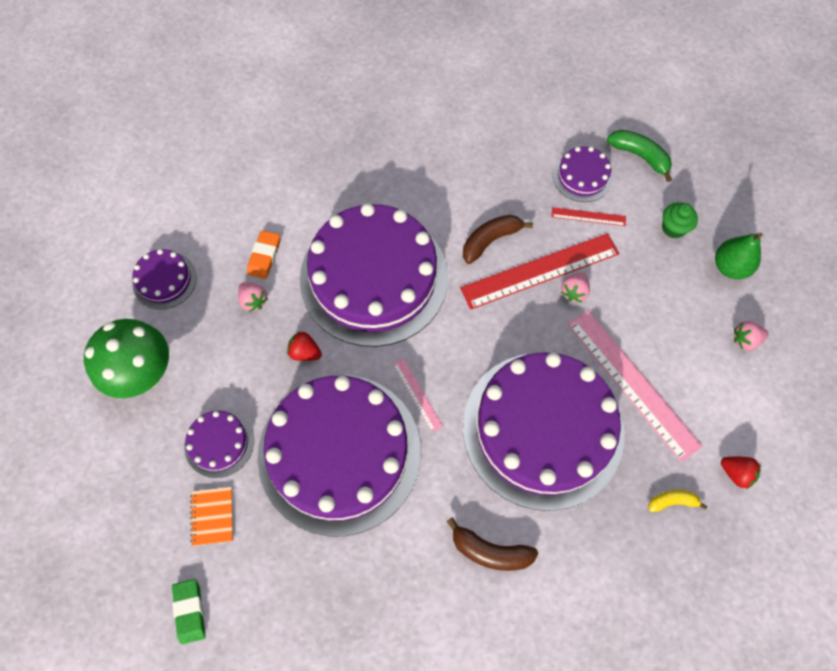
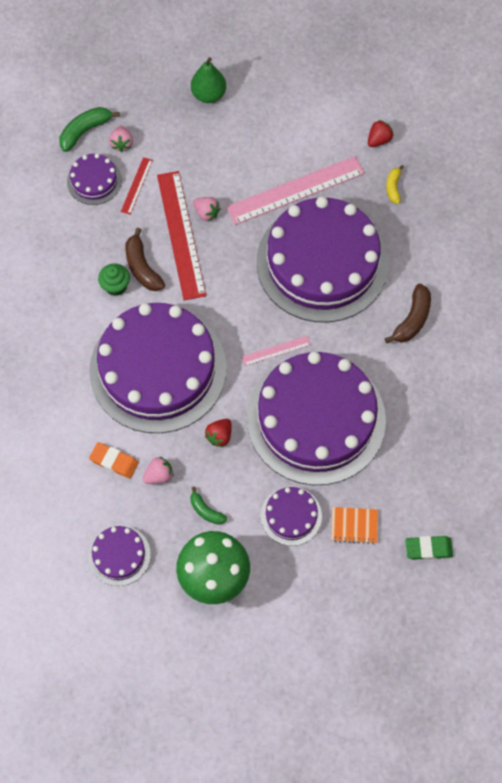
camera: 80 degrees left, 0 degrees up
green cupcake [662,202,698,238] -> green cupcake moved to [98,263,130,296]
pink strawberry [734,321,768,351] -> pink strawberry moved to [109,126,133,152]
none -> green banana [190,487,227,525]

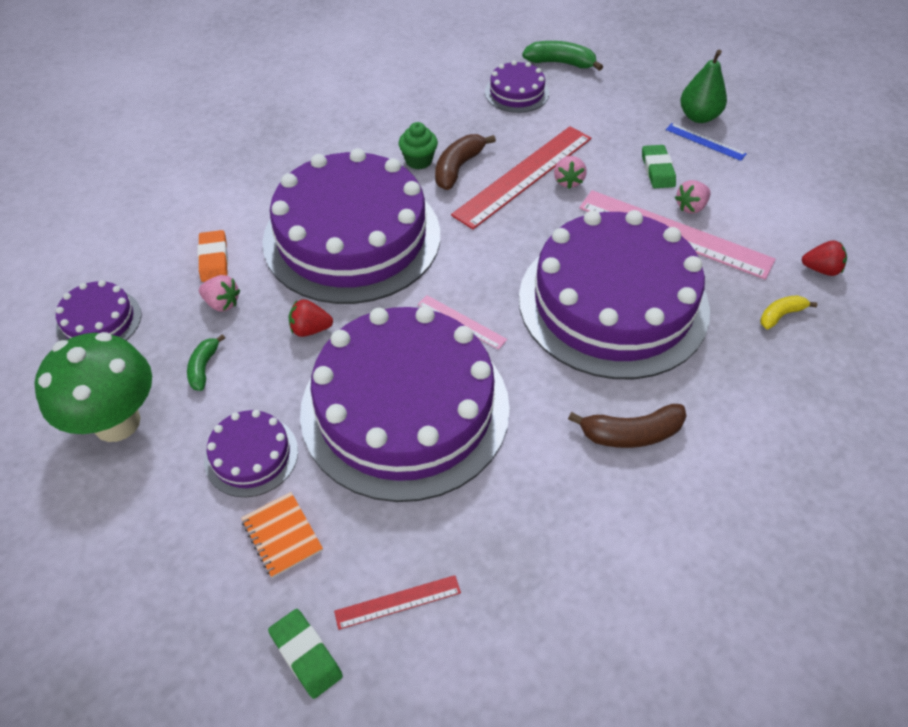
camera: 55 degrees right, 15 degrees down
pink strawberry [109,126,133,152] -> pink strawberry moved to [675,180,711,214]
red ruler [121,157,153,215] -> red ruler moved to [334,575,461,630]
none -> green eraser [642,145,676,188]
none -> blue ruler [666,123,747,161]

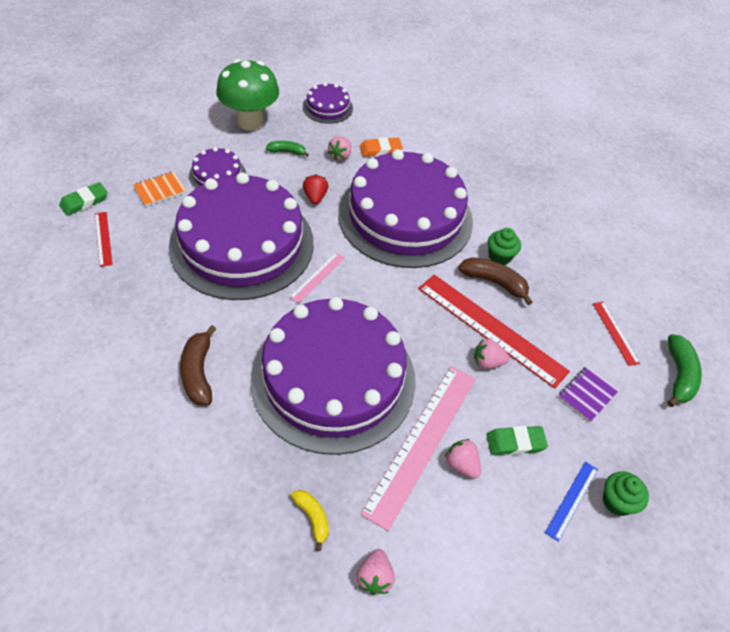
camera: 85 degrees right, 0 degrees up
purple cake [485,60,549,113] -> red ruler [593,302,640,366]
green pear [680,50,727,123] -> green cupcake [603,471,649,516]
red strawberry [802,241,847,276] -> pink strawberry [356,549,395,595]
none -> purple notebook [558,366,619,422]

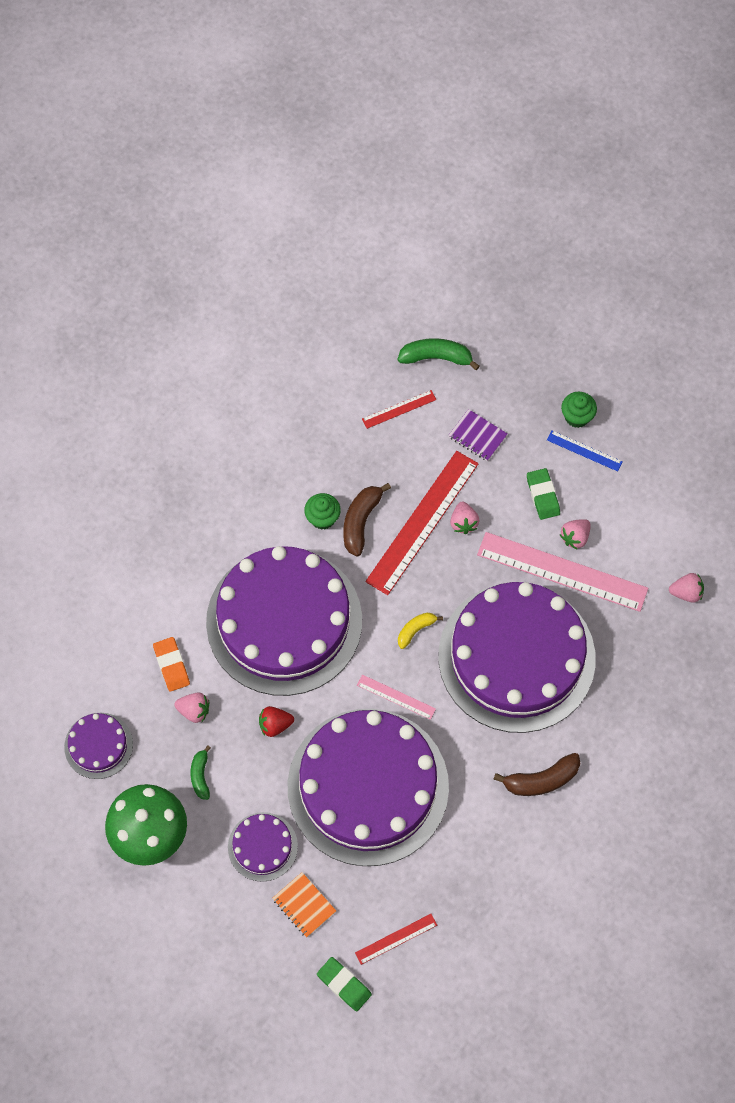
camera: 95 degrees left, 15 degrees up
yellow banana [291,490,329,551] -> yellow banana moved to [398,613,443,649]

